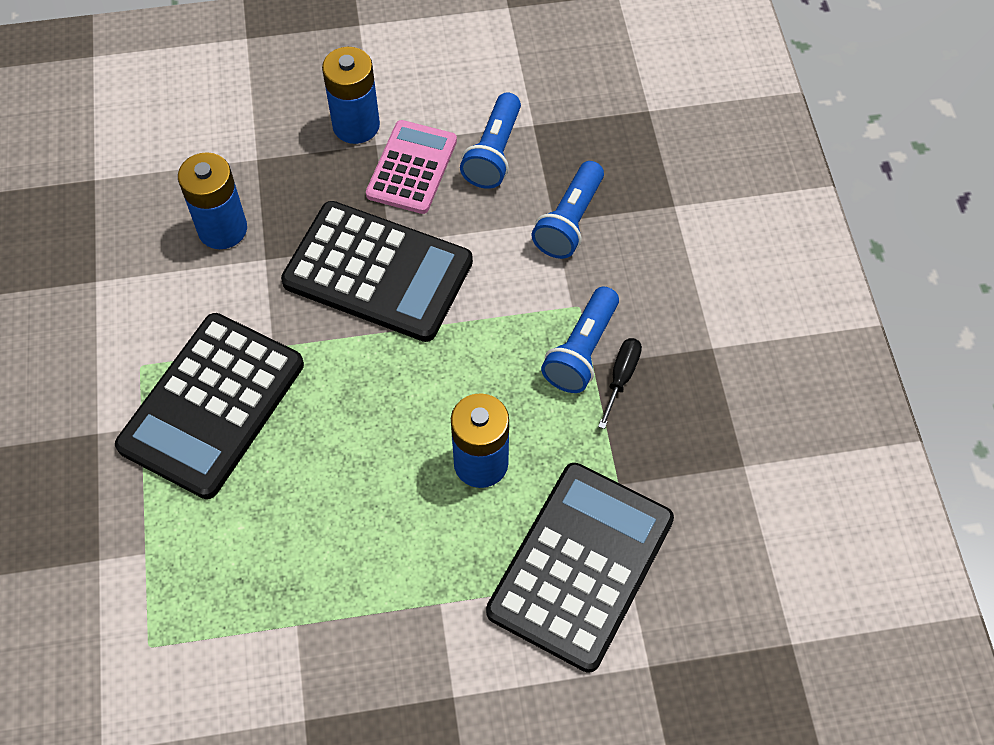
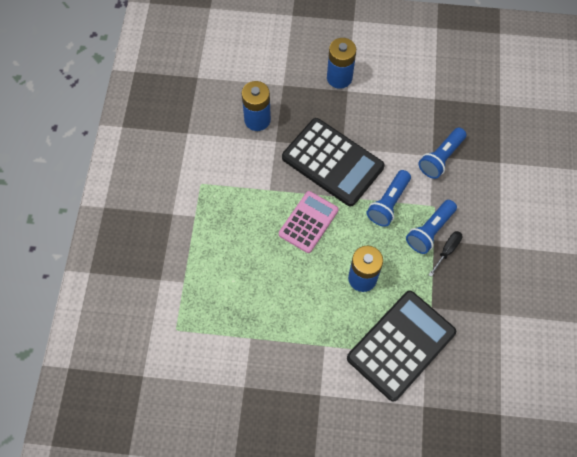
camera: 15 degrees right, 5 degrees up
black calculator [115,313,304,499] -> none
pink calculator [366,120,457,214] -> pink calculator moved to [279,191,339,253]
blue flashlight [460,92,521,189] -> blue flashlight moved to [367,170,411,227]

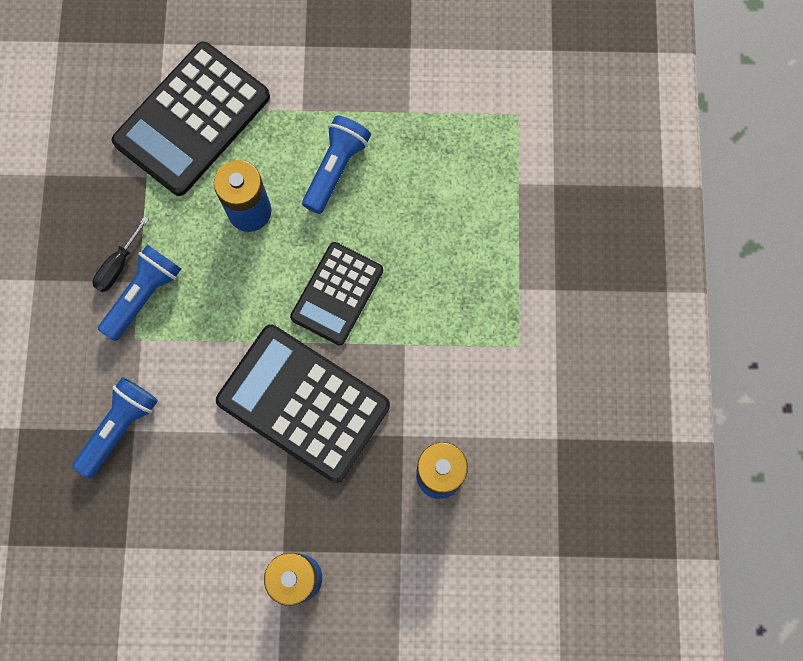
camera: 175 degrees right, 10 degrees up
pink calculator [279,191,339,253] -> black calculator [290,242,383,345]
blue flashlight [367,170,411,227] -> blue flashlight moved to [302,115,371,214]

